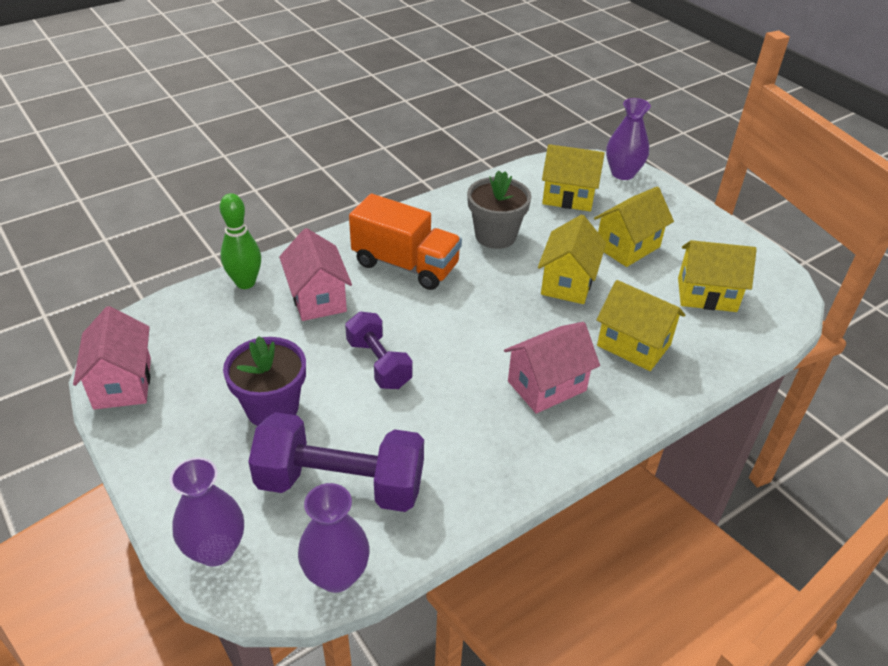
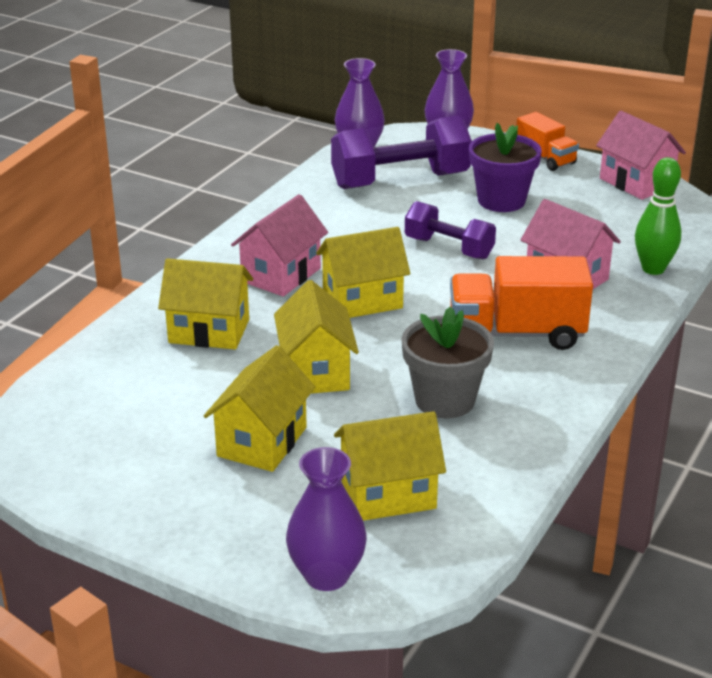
camera: 155 degrees right, 10 degrees down
yellow house [678,240,757,312] -> yellow house moved to [316,227,410,318]
none -> orange truck [516,112,579,171]

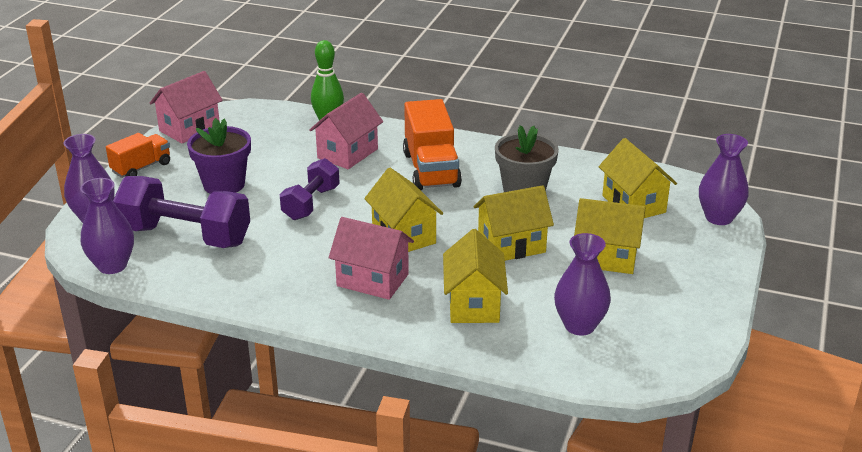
camera: 100 degrees left, 0 degrees up
purple dumbbell [331,116,472,189] -> purple dumbbell turned 45 degrees counterclockwise [113,176,250,248]
none -> purple vase [554,233,611,336]

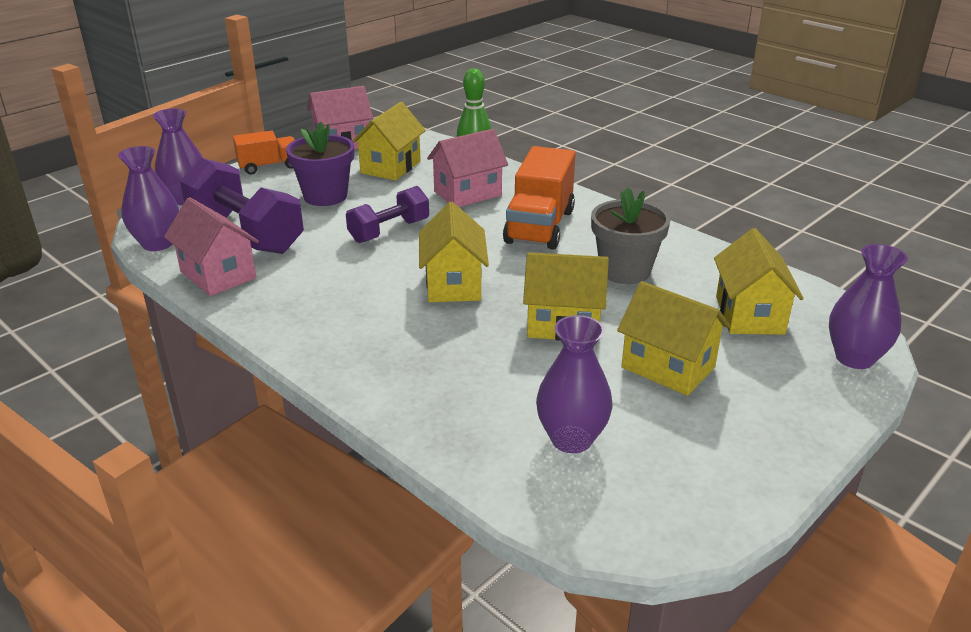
camera: 25 degrees right, 0 degrees up
pink house [329,217,414,300] -> pink house moved to [164,197,259,296]
yellow house [443,229,508,323] -> yellow house moved to [352,102,426,181]

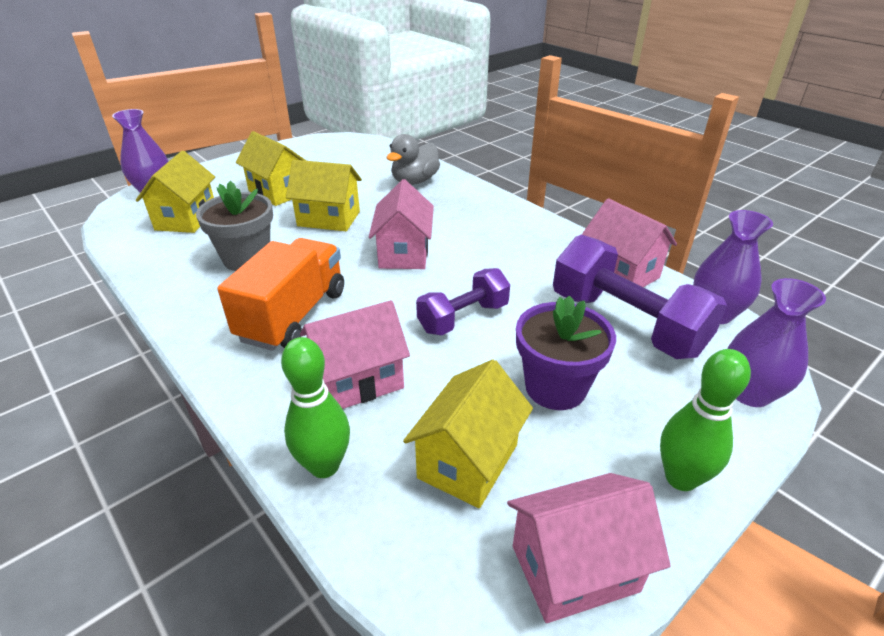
camera: 175 degrees left, 5 degrees up
orange truck [233,131,295,175] -> green bowling pin [660,349,751,491]
yellow house [419,202,489,302] -> pink house [369,179,434,269]
purple vase [536,315,612,453] -> none
none -> grey duck [387,134,440,185]

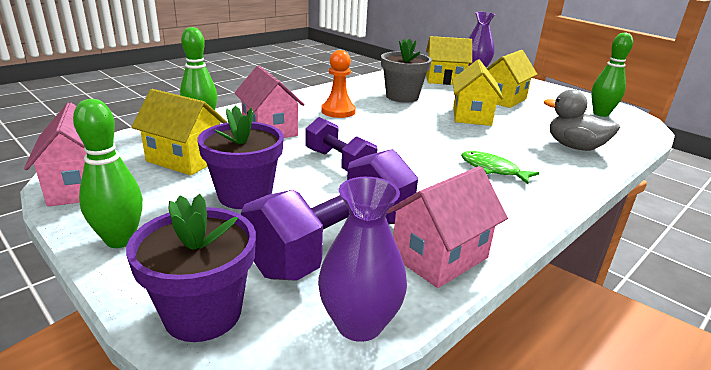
camera: 85 degrees right, 10 degrees down
orange truck [217,238,344,351] -> orange pawn [321,50,356,118]
pink house [369,179,434,269] -> none
purple vase [728,278,826,407] -> purple flower pot [126,194,256,342]
none -> green fish [461,151,539,184]
none -> green bowling pin [591,32,633,117]

